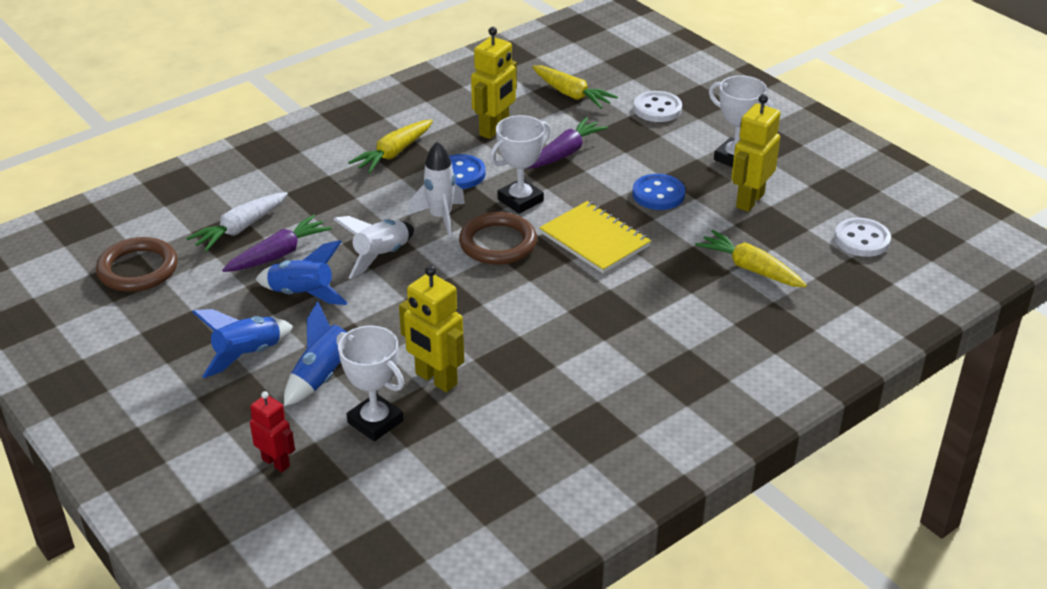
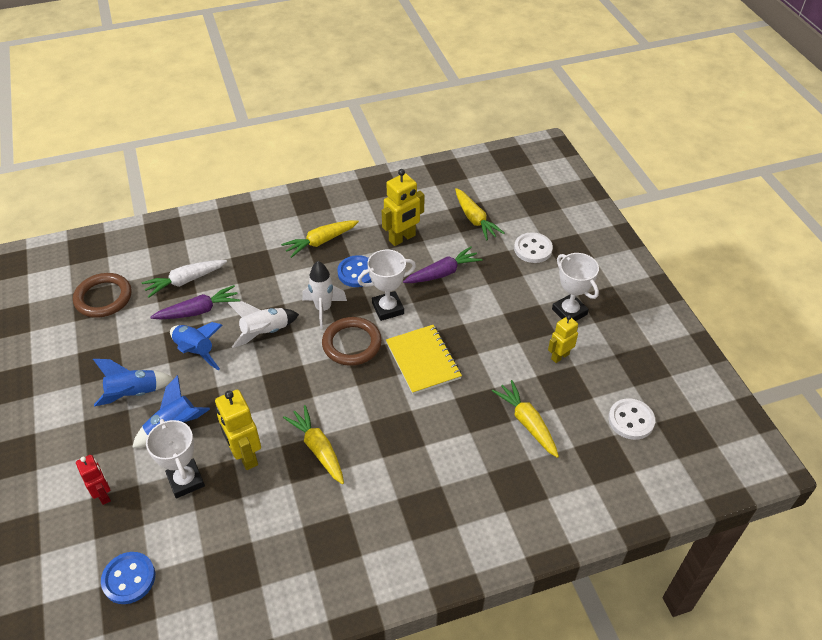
camera: 20 degrees right, 10 degrees up
blue button [632,174,685,210] -> blue button moved to [101,552,155,604]
yellow robot [731,94,780,212] -> yellow robot [548,315,578,363], size x0.63
none -> yellow carrot [283,405,344,484]

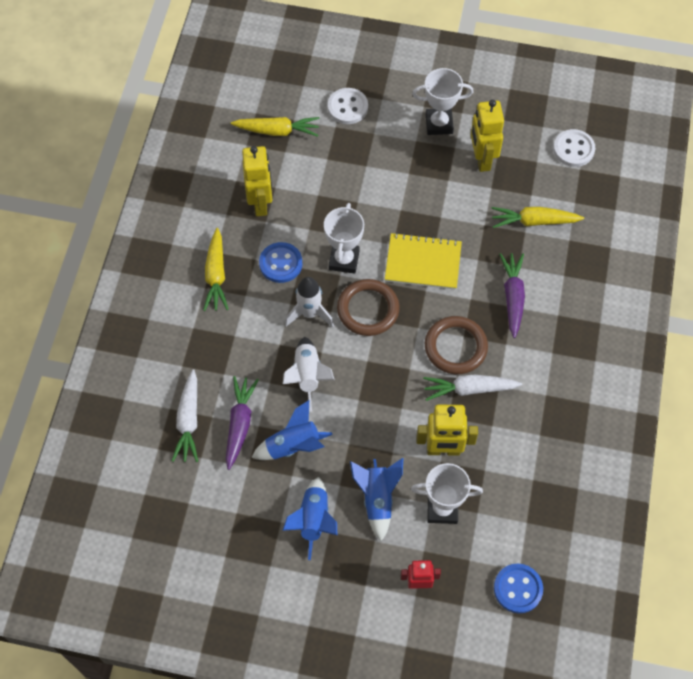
camera: 60 degrees left, 15 degrees up
brown ring [73,273,132,318] -> brown ring moved to [425,316,488,374]
yellow carrot [283,405,344,484] -> white carrot [423,375,522,401]
purple carrot [403,247,482,283] -> purple carrot moved to [499,253,525,338]
yellow robot [548,315,578,363] -> yellow robot [471,100,504,172], size x1.58

